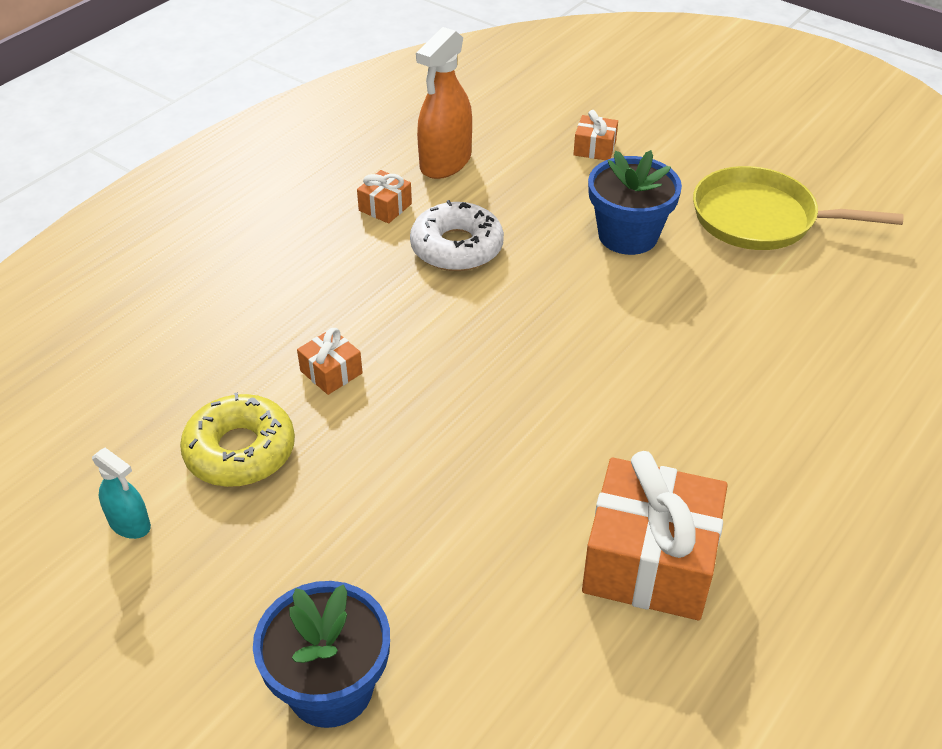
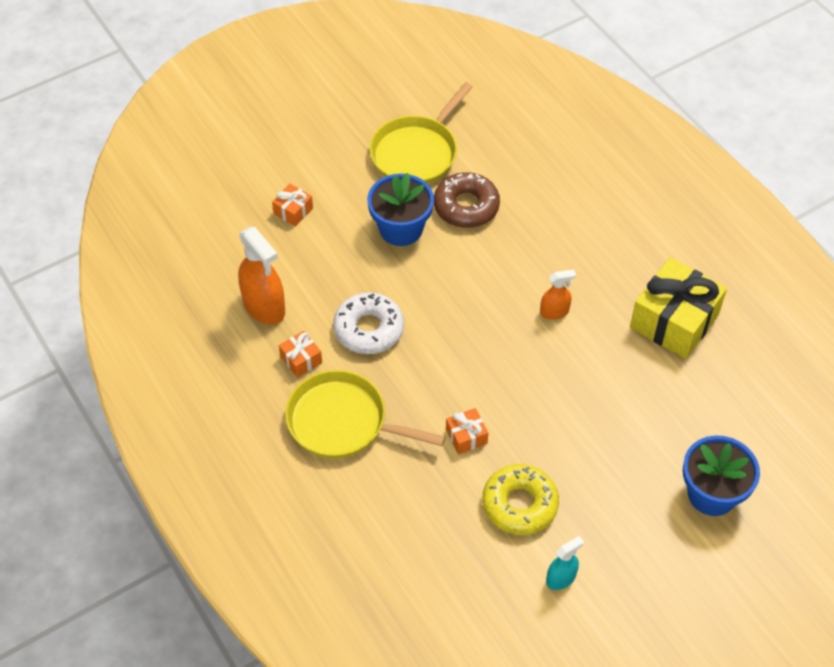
camera: 70 degrees left, 10 degrees up
orange gift [582,451,728,620] -> yellow gift [630,258,727,359]
none -> yellow pan [285,370,445,458]
none -> brown donut [434,172,500,228]
none -> orange spray bottle [540,270,576,320]

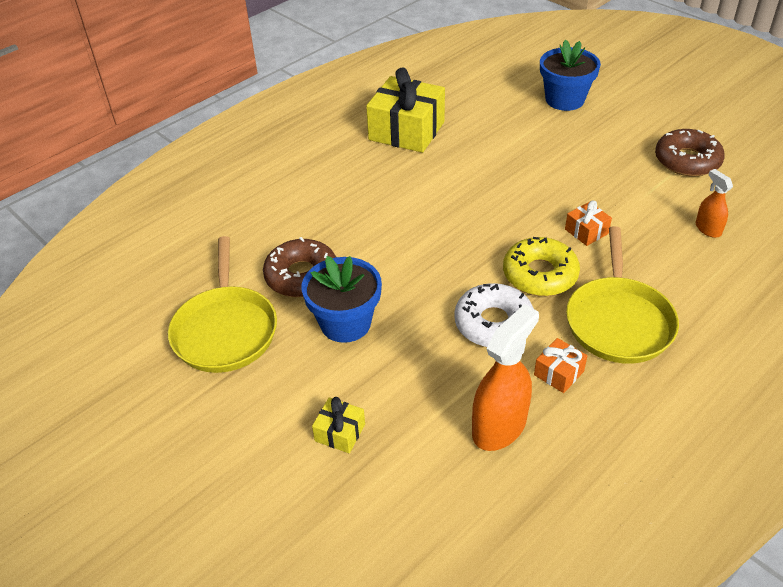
camera: 100 degrees left, 10 degrees down
orange gift [272,184,313,227] -> yellow gift [312,397,365,453]
yellow pan [370,82,473,184] -> yellow pan turned 60 degrees clockwise [168,236,277,373]
yellow donut [482,464,559,535] -> yellow donut moved to [503,237,580,296]
orange spray bottle [540,270,576,320] -> orange spray bottle moved to [696,169,733,238]
turquoise spray bottle [546,536,584,590] -> brown donut [655,129,725,176]

